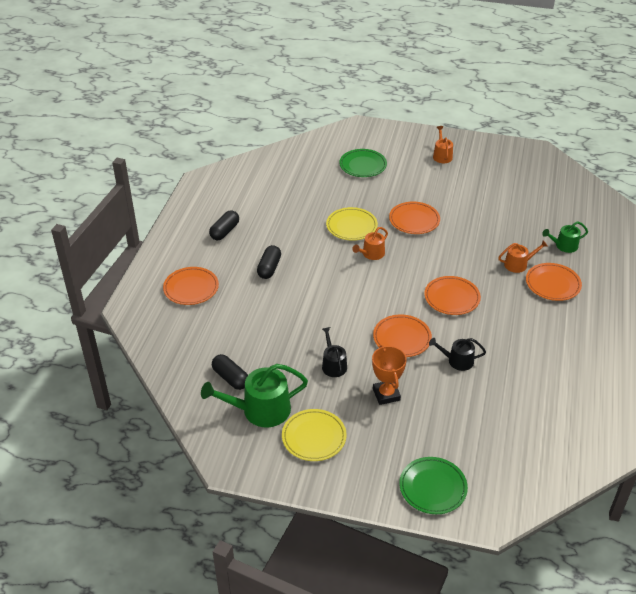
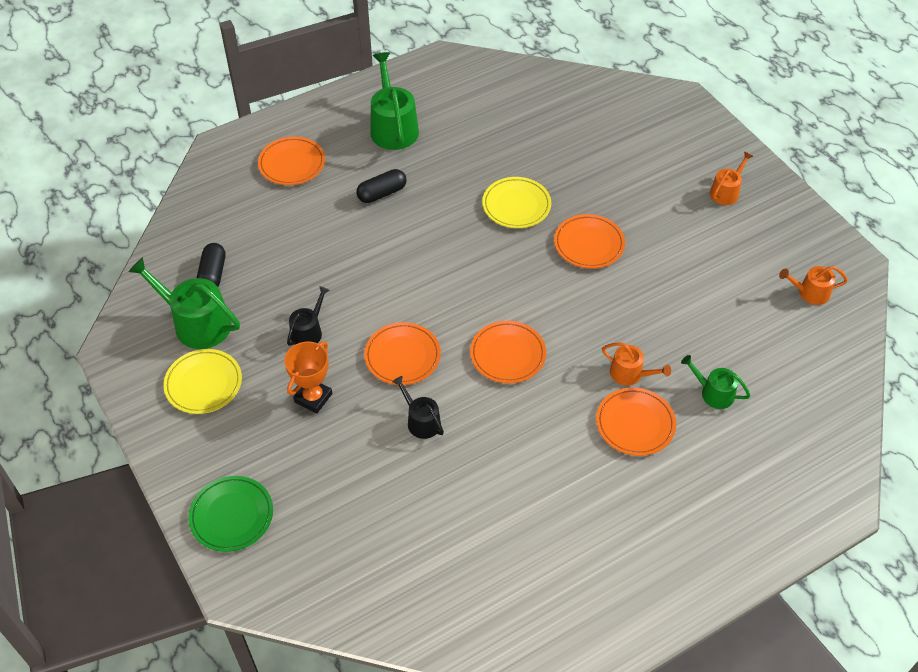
camera: 45 degrees right, 10 degrees up
black capsule [209,210,239,240] -> green watering can [370,52,419,150]
green plate [339,149,387,177] -> none
orange watering can [352,227,388,260] -> orange watering can moved to [779,266,848,305]

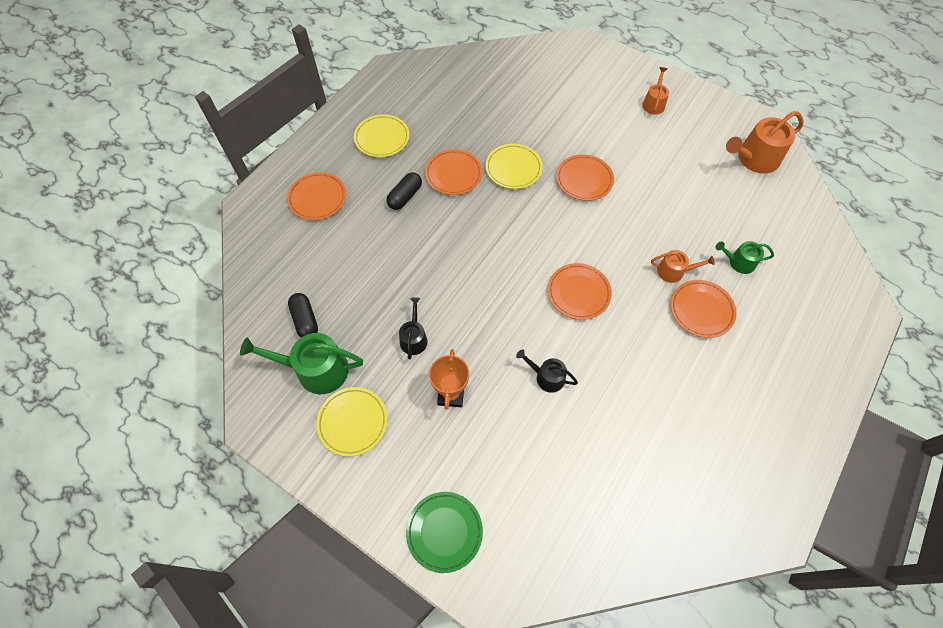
camera: 25 degrees left, 10 degrees up
orange plate [364,322,441,385] -> orange plate moved to [425,149,482,195]
green watering can [370,52,419,150] -> yellow plate [354,114,409,157]
orange watering can [779,266,848,305] -> orange watering can [726,111,804,174], size x1.77

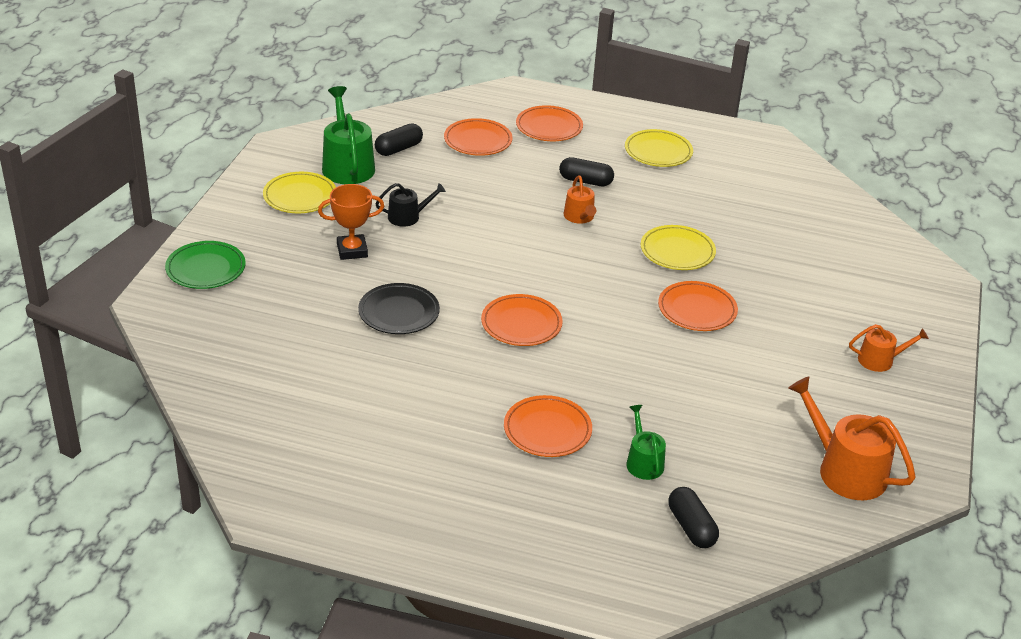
camera: 70 degrees right, 25 degrees down
orange plate [425,149,482,195] -> orange plate moved to [444,118,513,156]
black watering can [516,349,578,393] -> black plate [358,283,440,334]
orange watering can [651,250,715,283] -> orange watering can moved to [564,176,596,224]
none -> black capsule [668,487,719,548]

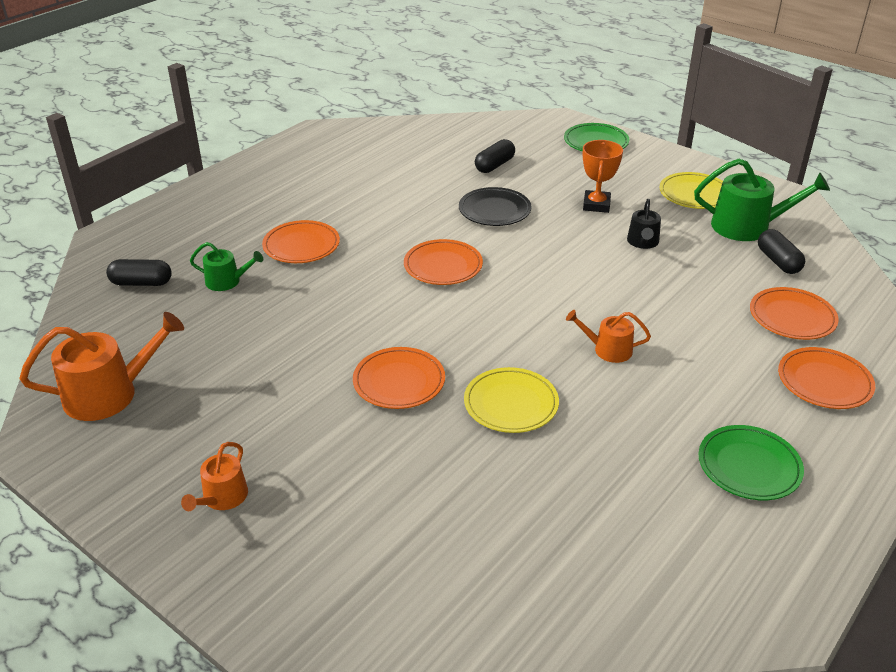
camera: 115 degrees right, 0 degrees up
black capsule [559,157,614,186] -> black capsule moved to [475,139,515,173]
yellow plate [625,129,693,167] -> green plate [699,425,804,500]

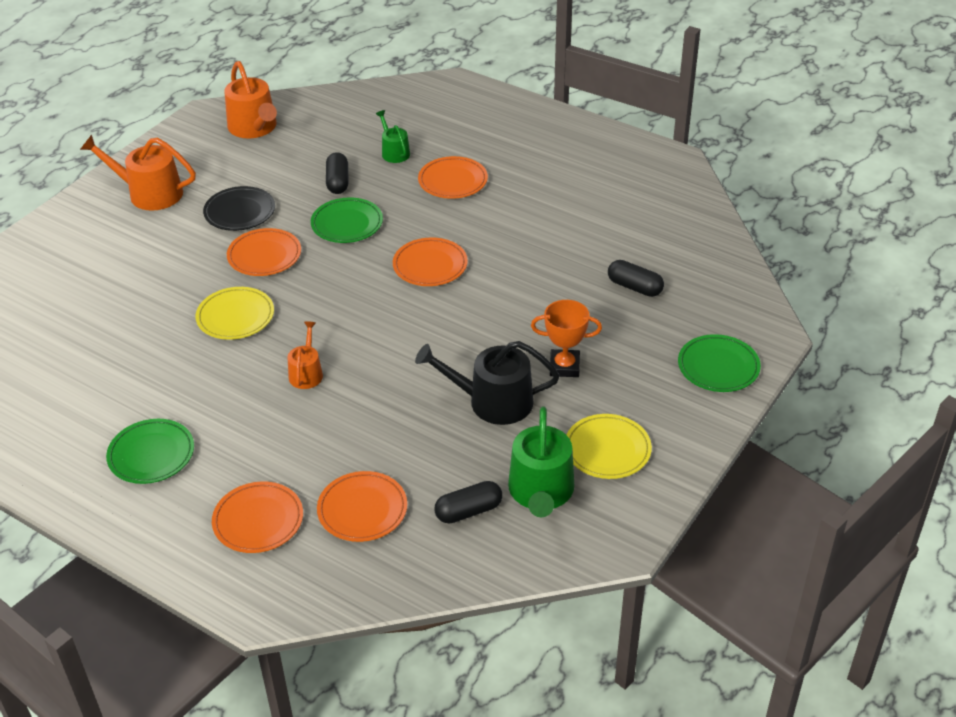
camera: 85 degrees right, 5 degrees up
black capsule [106,259,172,286] -> black capsule moved to [326,152,348,194]
orange watering can [181,442,248,511] -> orange watering can [80,135,196,211], size x1.77
green watering can [190,242,263,291] -> green watering can turned 150 degrees clockwise [376,110,410,163]
black plate [459,187,532,226] -> black plate moved to [203,186,275,231]
black watering can [627,199,661,249] -> black watering can [415,341,560,425], size x1.77
none -> green plate [311,198,383,243]

